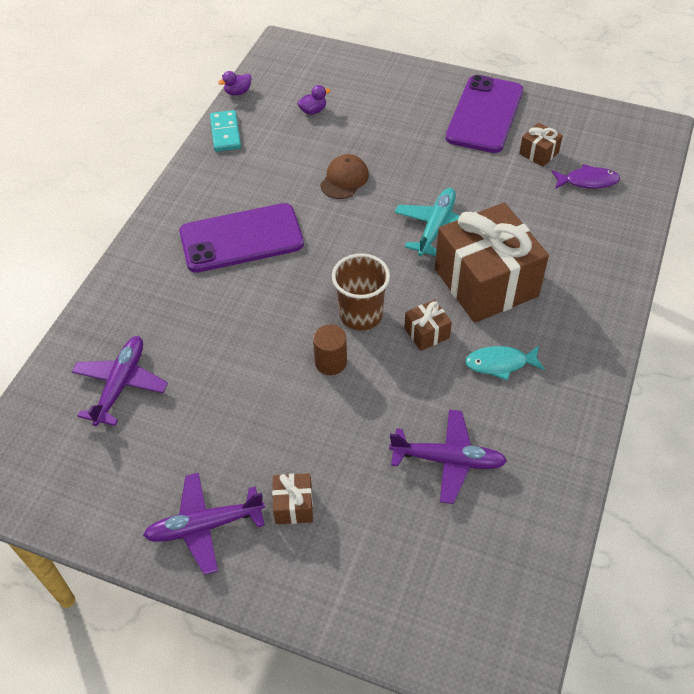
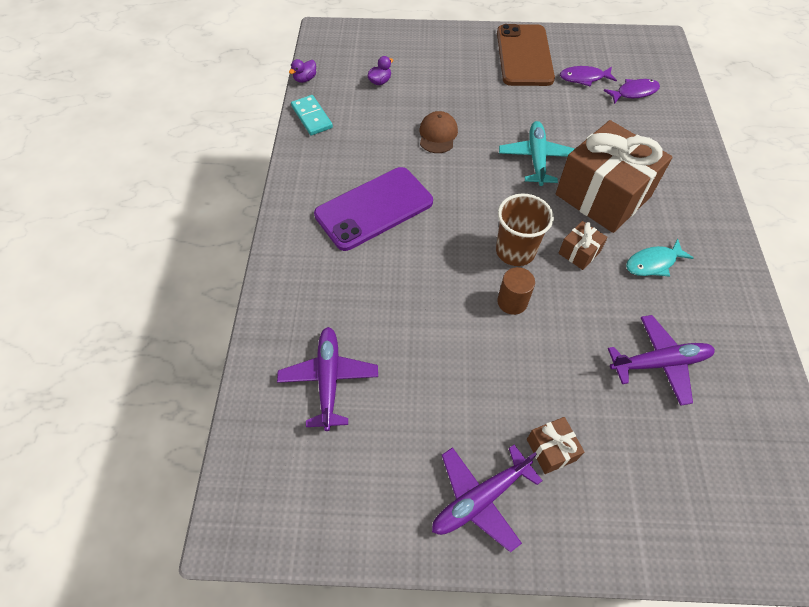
camera: 20 degrees left, 5 degrees up
purple phone [446,75,523,153] -> brown phone [497,24,555,86]
brown gift [519,123,563,167] -> purple fish [560,66,617,87]

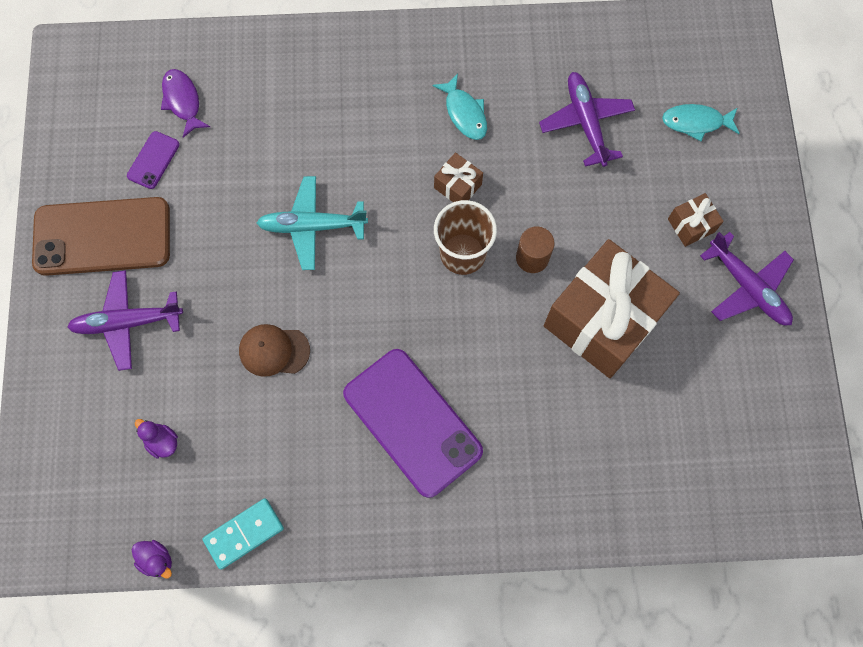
camera: 95 degrees left, 15 degrees up
purple plane [277,327,378,431] -> purple plane moved to [67,270,183,371]
brown gift [556,120,673,233] -> brown gift moved to [544,239,680,378]
purple fish [560,66,617,87] -> purple phone [127,131,180,189]
none -> turquoise fish [662,104,740,141]

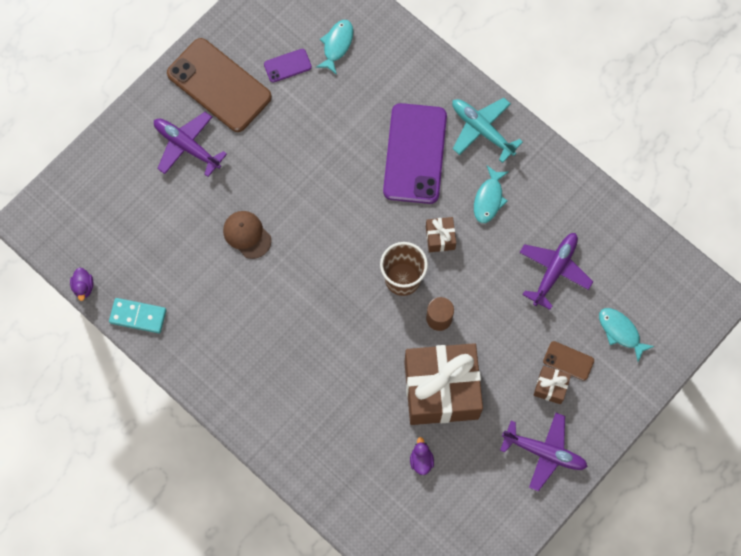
camera: 45 degrees right, 0 degrees up
purple duck [135,419,178,459] -> purple duck moved to [410,437,434,475]
purple fish [161,69,210,138] -> turquoise fish [316,20,354,75]
turquoise plane [257,176,368,270] -> turquoise plane moved to [452,98,523,163]
purple phone [343,349,483,498] -> purple phone moved to [383,103,447,204]
purple plane [700,232,794,325] -> purple plane turned 75 degrees counterclockwise [500,413,588,491]
none -> brown phone [543,341,594,381]

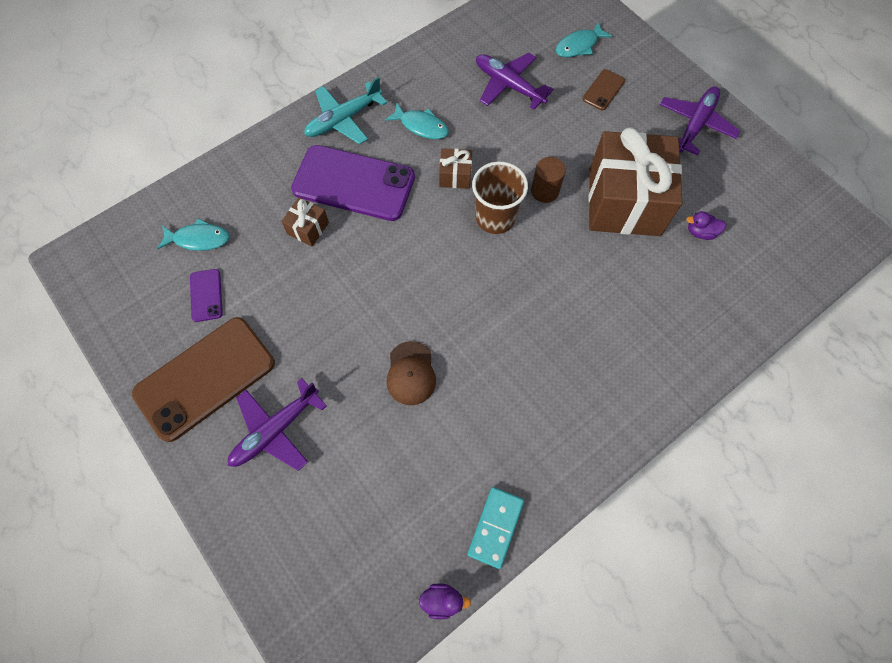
camera: 80 degrees left, 5 degrees down
brown cap [223,211,271,259] -> brown cap turned 60 degrees counterclockwise [386,341,436,405]
turquoise fish [316,20,354,75] -> turquoise fish turned 150 degrees clockwise [157,218,230,251]
brown gift [533,366,571,404] -> brown gift moved to [281,197,329,246]

